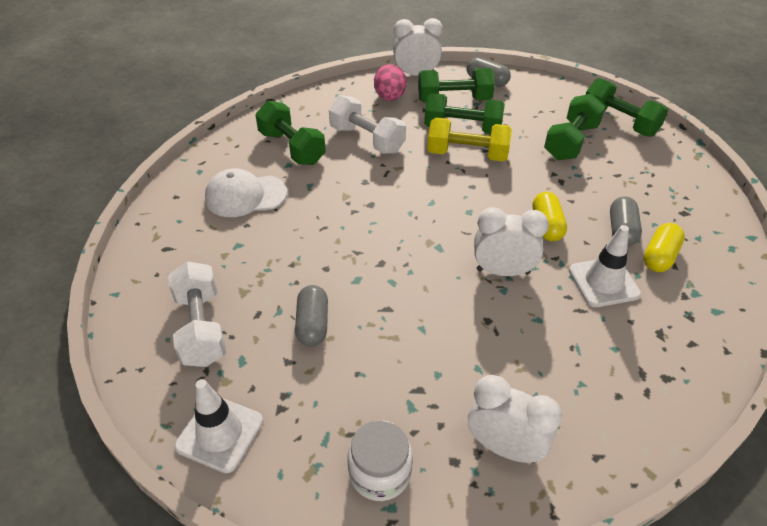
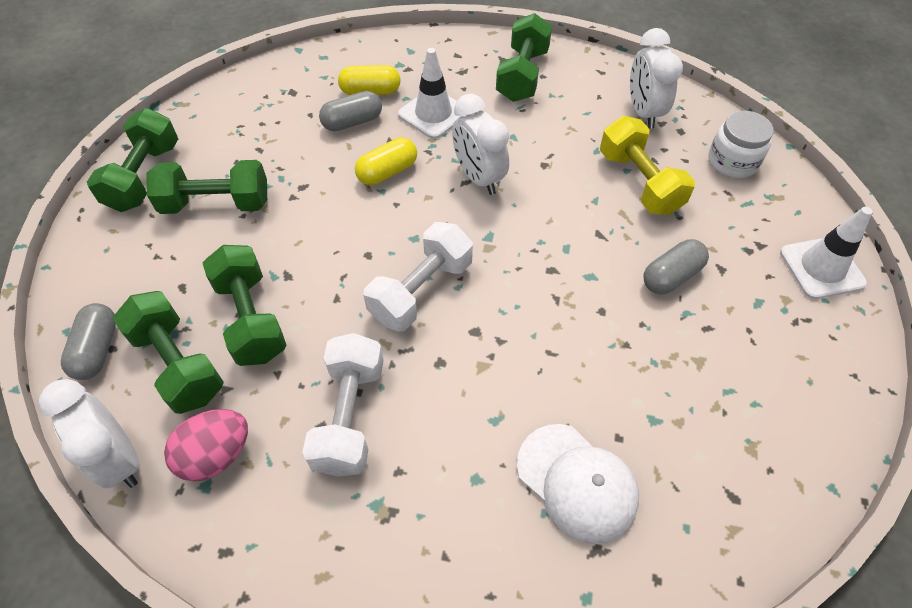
camera: 125 degrees left, 10 degrees up
white dumbbell [168,261,226,367] -> white dumbbell moved to [363,222,473,332]
green dumbbell [255,101,326,165] -> green dumbbell moved to [496,13,552,102]
yellow dumbbell [427,118,512,161] -> yellow dumbbell moved to [600,116,695,215]

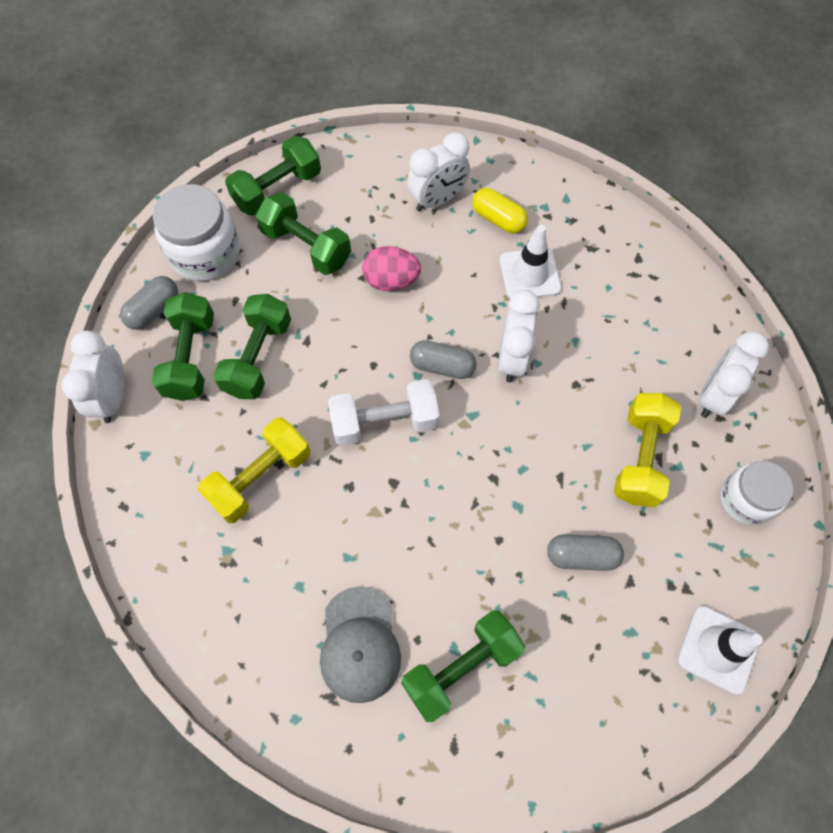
camera: 40 degrees right, 10 degrees up
pink egg [164,409,248,482] -> pink egg moved to [362,246,421,291]
white dumbbell [302,333,384,477] -> yellow dumbbell [198,418,311,523]
grey capsule [319,91,382,131] -> grey capsule moved to [410,340,477,379]
yellow capsule [355,137,417,185] -> none
green dumbbell [496,13,552,102] -> green dumbbell moved to [401,610,525,722]
white cap [517,424,639,544] -> grey cap [320,587,401,703]
none -> white jar [153,184,240,281]
none -> white clock [407,132,470,211]

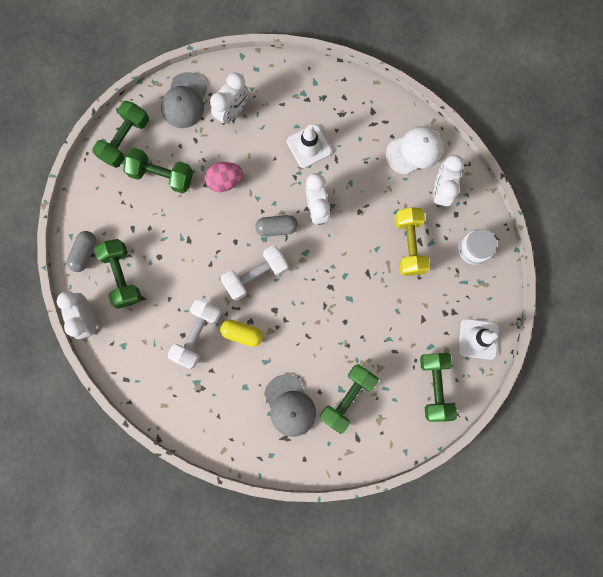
camera: 20 degrees left, 15 degrees up
white jar [153,184,240,281] -> none
yellow dumbbell [198,418,311,523] -> white dumbbell [168,299,221,369]
green dumbbell [213,294,291,399] -> green dumbbell moved to [420,353,457,422]
yellow capsule [472,188,528,233] -> yellow capsule moved to [220,320,263,347]
grey capsule [547,534,624,571] -> none
none -> grey cap [161,72,207,128]
none -> white cap [386,126,444,175]

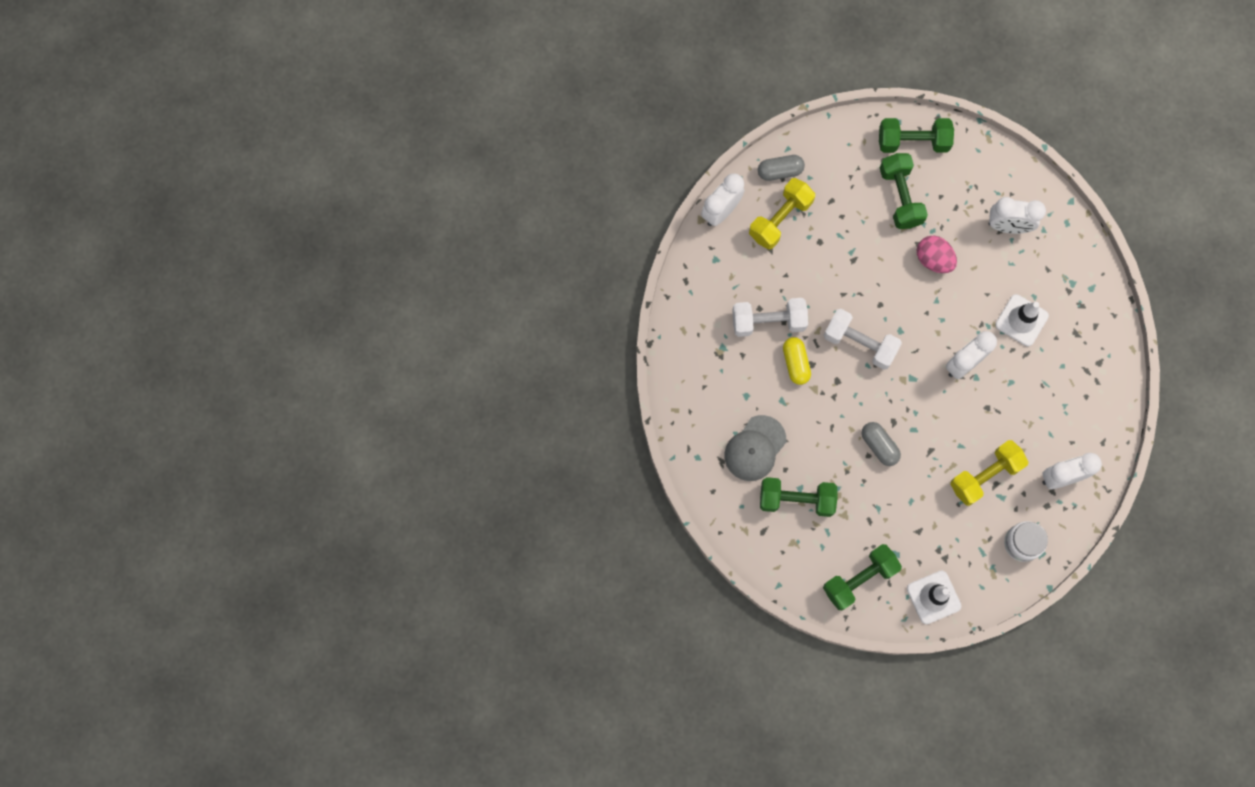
camera: 60 degrees right, 5 degrees down
green dumbbell [94,239,142,309] -> yellow dumbbell [749,178,815,250]
grey cap [161,72,207,128] -> none
grey capsule [255,215,298,237] -> grey capsule moved to [862,422,901,466]
white cap [386,126,444,175] -> none

